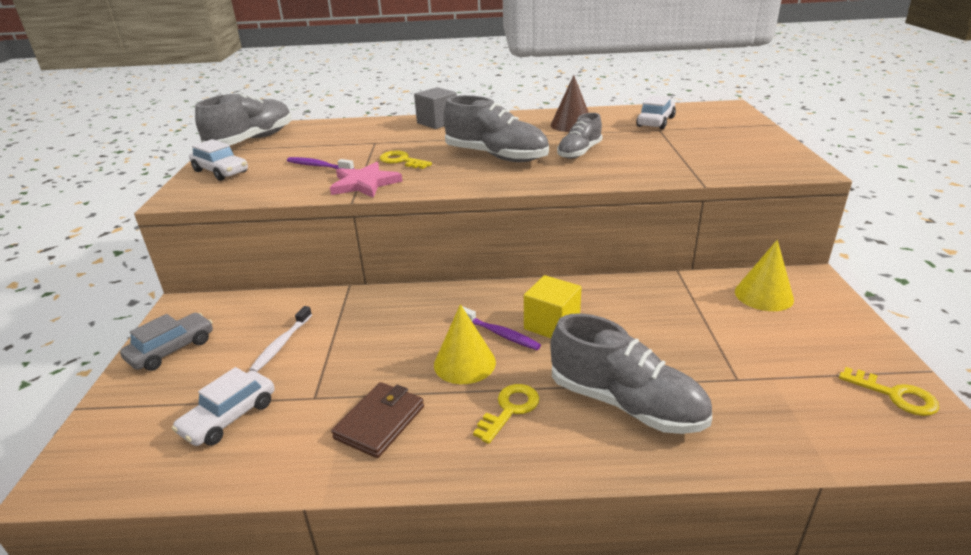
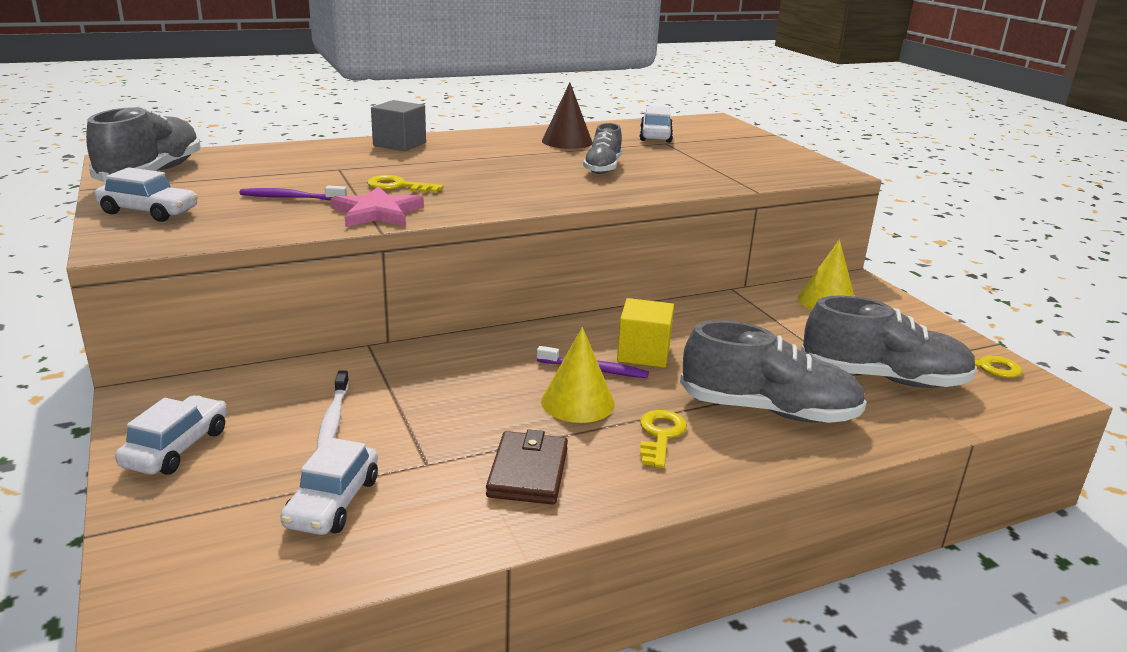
camera: 25 degrees left, 5 degrees down
grey car [120,313,213,371] -> white car [115,395,227,475]
grey shoe [444,95,549,162] -> grey shoe moved to [801,295,977,388]

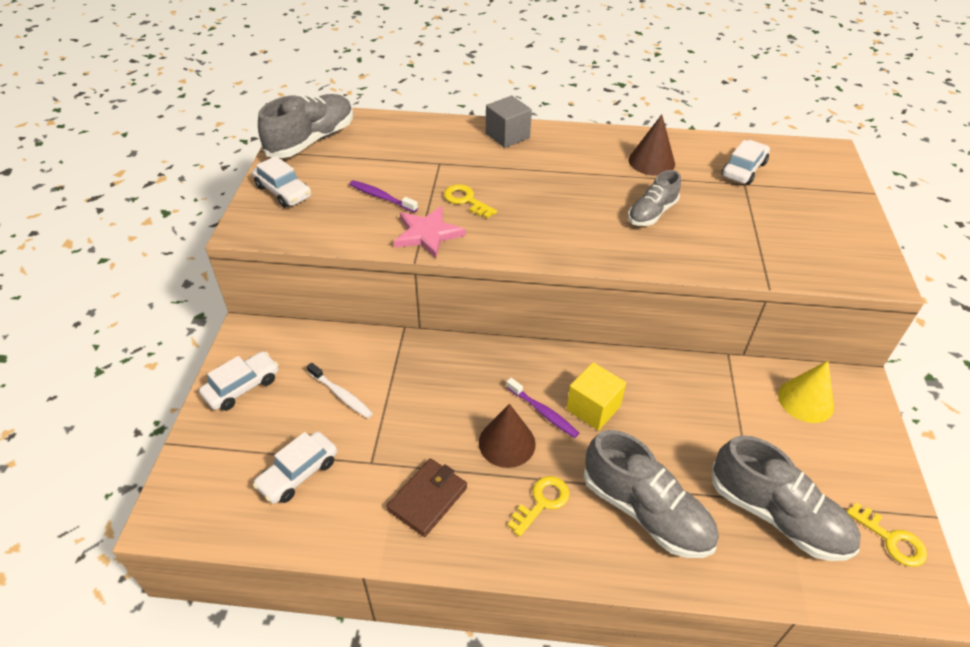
camera: 30 degrees right, 20 degrees up
white toothbrush [317,370,349,449] -> white toothbrush turned 75 degrees counterclockwise [307,363,373,418]
yellow cone [541,327,615,423] -> brown cone [479,404,536,468]

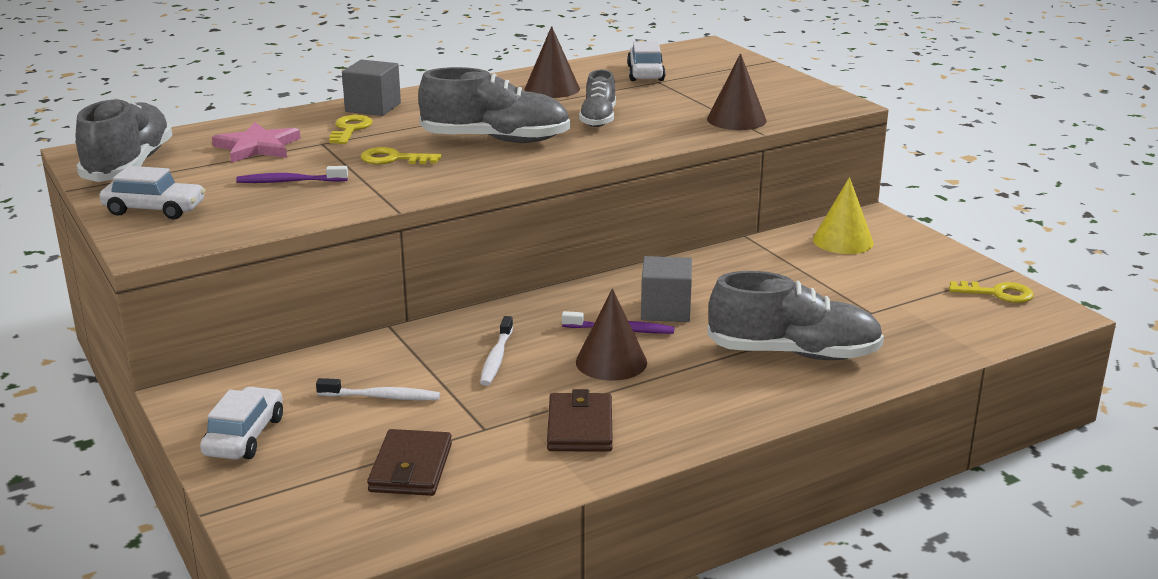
camera: 35 degrees left, 20 degrees down
white car [253,432,337,504] -> brown wallet [367,429,452,496]
pink star [394,206,466,258] -> pink star moved to [212,122,301,163]
yellow key [507,476,570,537] -> yellow key moved to [329,115,373,144]
yellow cube [566,362,626,431] -> grey cube [641,256,692,322]
grey shoe [712,435,861,561] -> grey shoe moved to [418,67,570,143]
none -> white toothbrush [480,316,513,386]
none -> brown cone [707,53,767,130]

